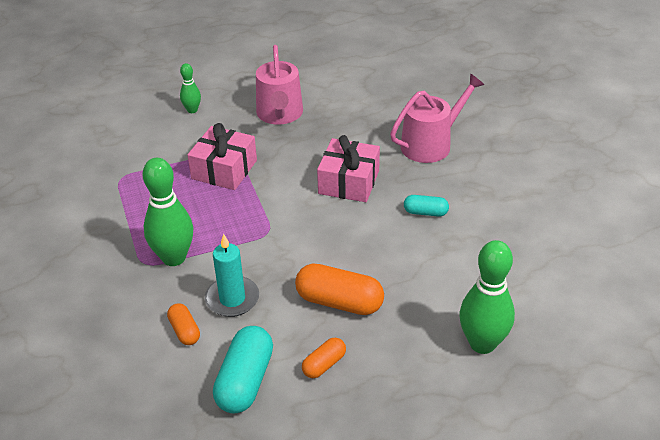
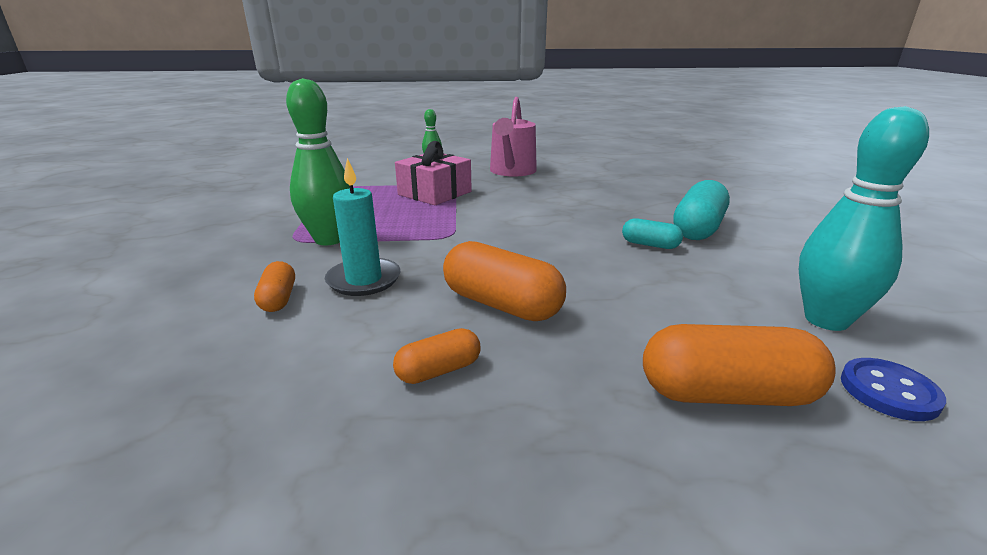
camera: 15 degrees right, 15 degrees down
turquoise capsule [213,326,273,414] -> turquoise capsule moved to [673,180,730,240]
pink gift [317,135,380,202] -> none
pink watering can [390,74,484,163] -> none
green bowling pin [460,240,515,354] -> orange capsule [643,324,836,406]
none -> turquoise bowling pin [799,106,929,331]
none -> blue button [841,358,946,421]

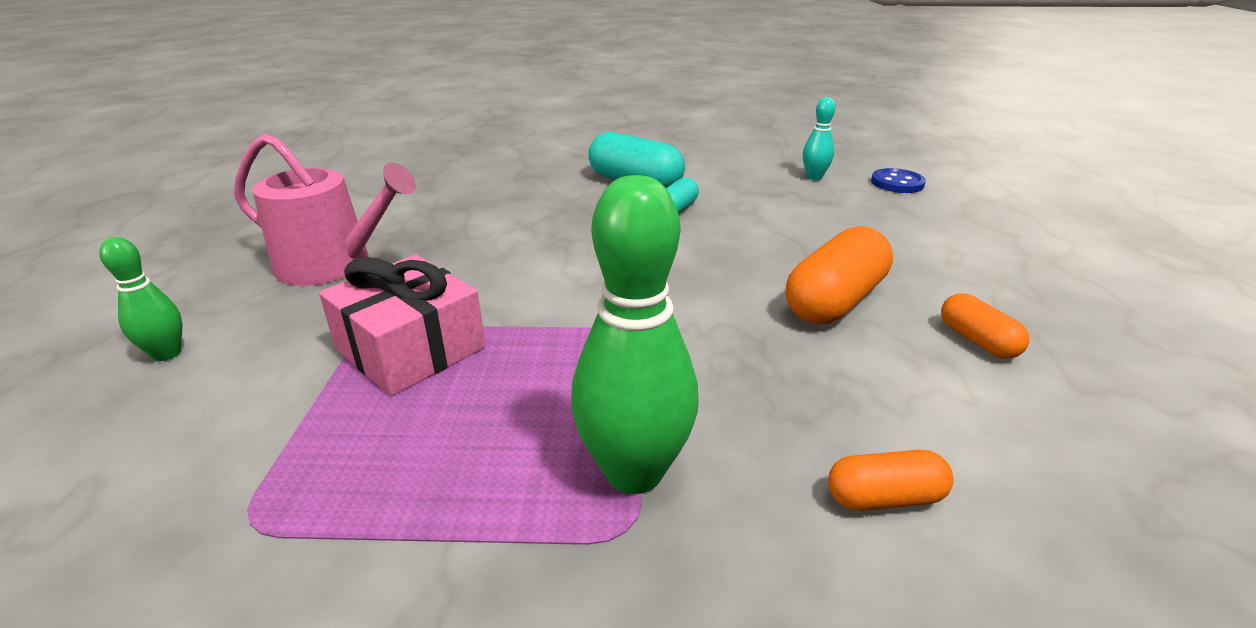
camera: 85 degrees left, 5 degrees up
turquoise candle [325,158,401,296] -> none
orange capsule [643,324,836,406] -> none
turquoise bowling pin [799,106,929,331] -> turquoise bowling pin [803,97,835,180], size x0.52

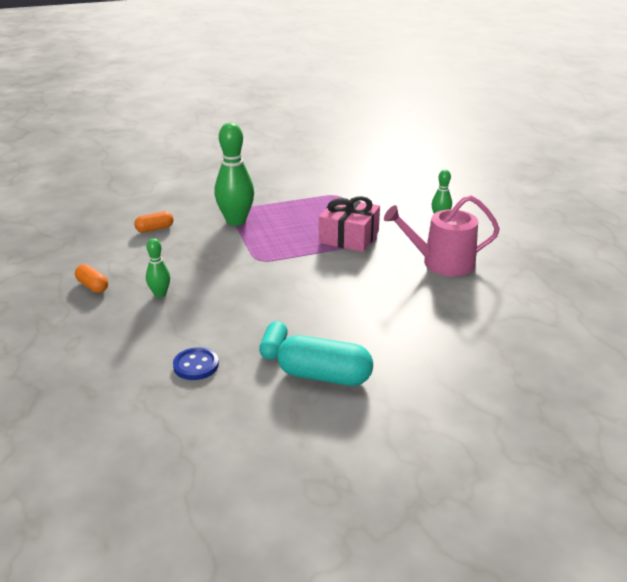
camera: 160 degrees right, 0 degrees up
orange capsule [786,226,893,324] -> green bowling pin [146,238,170,298]
turquoise bowling pin [803,97,835,180] -> none
blue button [871,168,926,193] -> blue button moved to [173,347,219,380]

